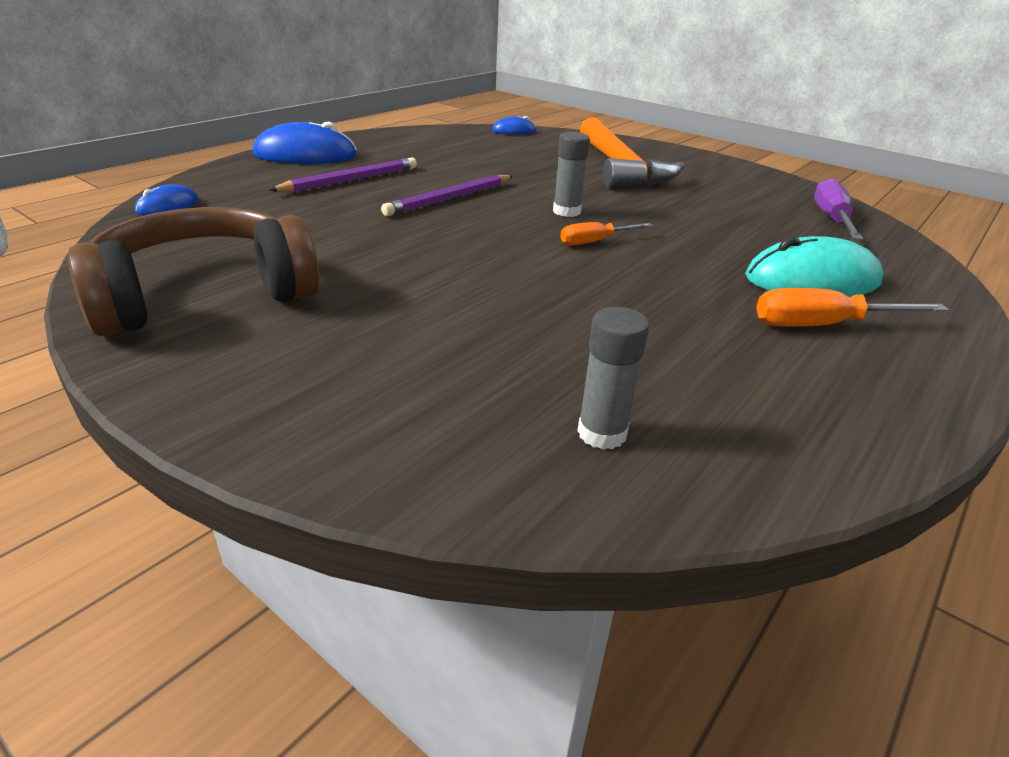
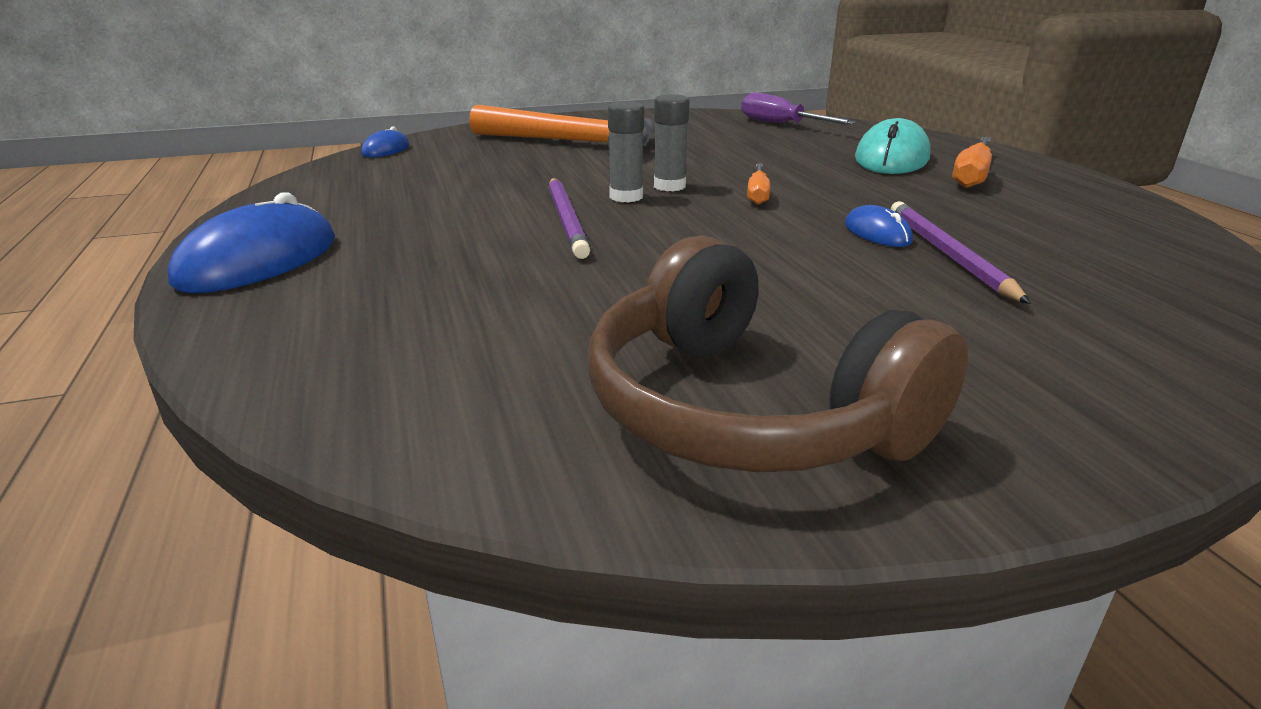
camera: 55 degrees left, 5 degrees down
brown headphones [68,207,319,337] -> brown headphones turned 45 degrees counterclockwise [588,235,968,472]
blue mouse [135,184,198,216] -> blue mouse moved to [845,205,913,247]
purple pencil [269,158,417,192] -> purple pencil moved to [891,201,1031,304]
grey glue stick [577,307,650,450] -> grey glue stick moved to [608,101,644,202]

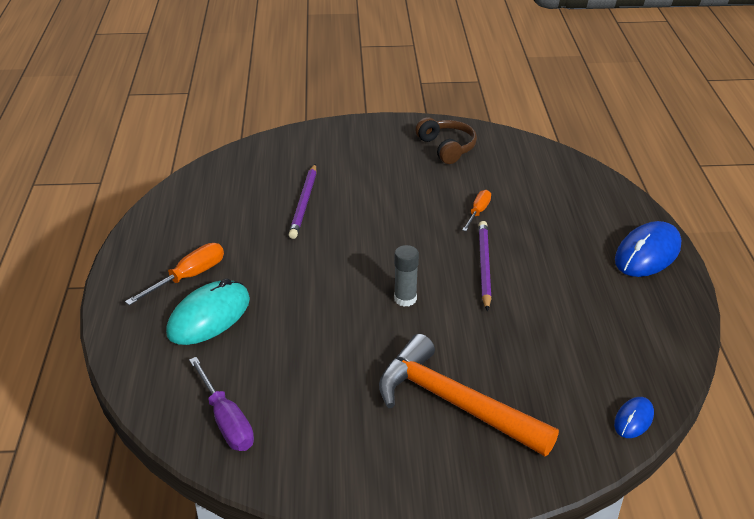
camera: 165 degrees left, 10 degrees up
brown headphones [588,235,968,472] -> brown headphones [415,117,477,164], size x0.60
grey glue stick [608,101,644,202] -> none
orange screwdriver [747,163,770,205] -> orange screwdriver moved to [462,190,491,231]
blue mouse [845,205,913,247] -> none

